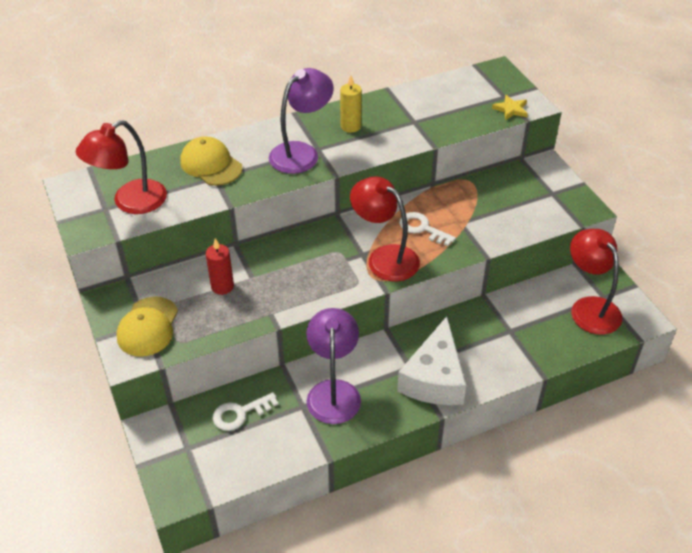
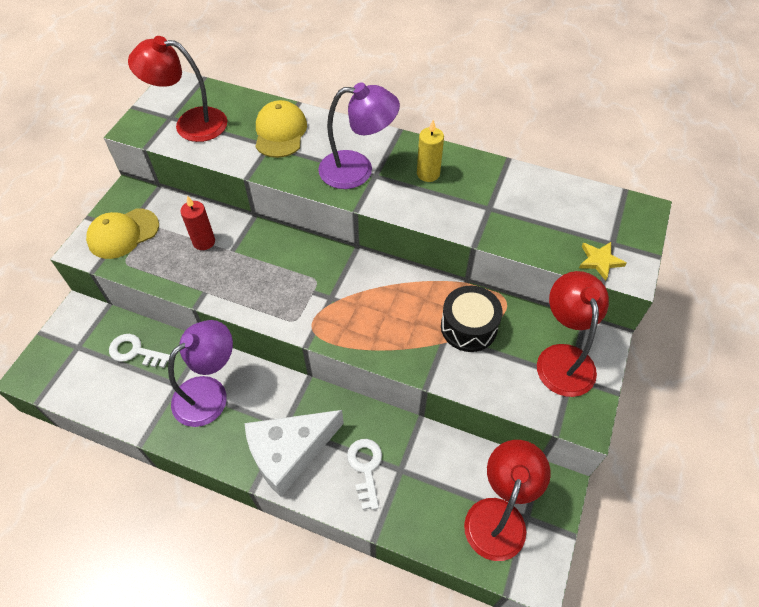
camera: 45 degrees right, 10 degrees up
red lamp [350,177,420,282] -> red lamp moved to [537,271,609,397]
white key [399,212,456,246] -> white key moved to [347,439,382,510]
none -> black drum [441,286,502,352]

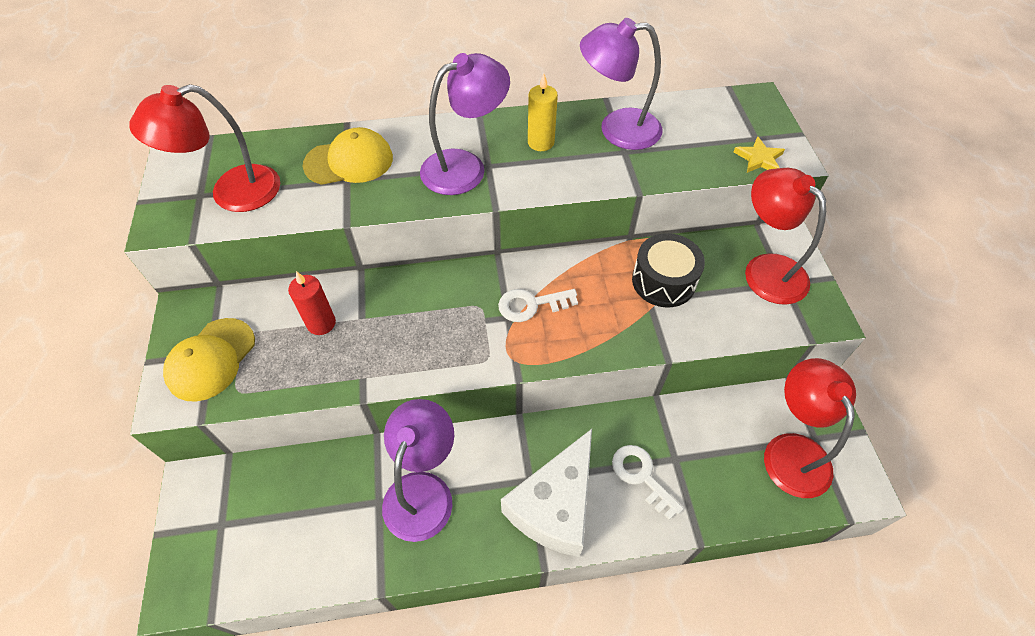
camera: 30 degrees left, 0 degrees up
white key [109,334,170,368] -> white key moved to [498,289,578,322]
yellow cap [255,100,307,158] -> yellow cap turned 105 degrees clockwise [303,127,393,185]
none -> purple lamp [580,18,663,150]

